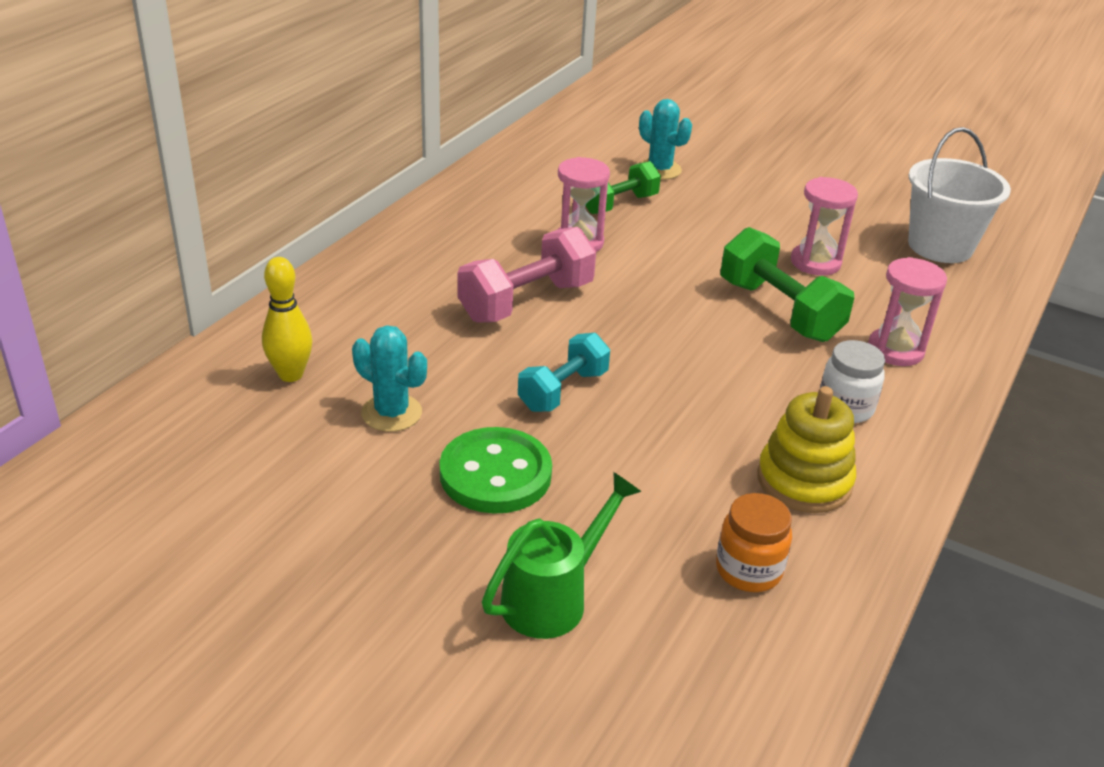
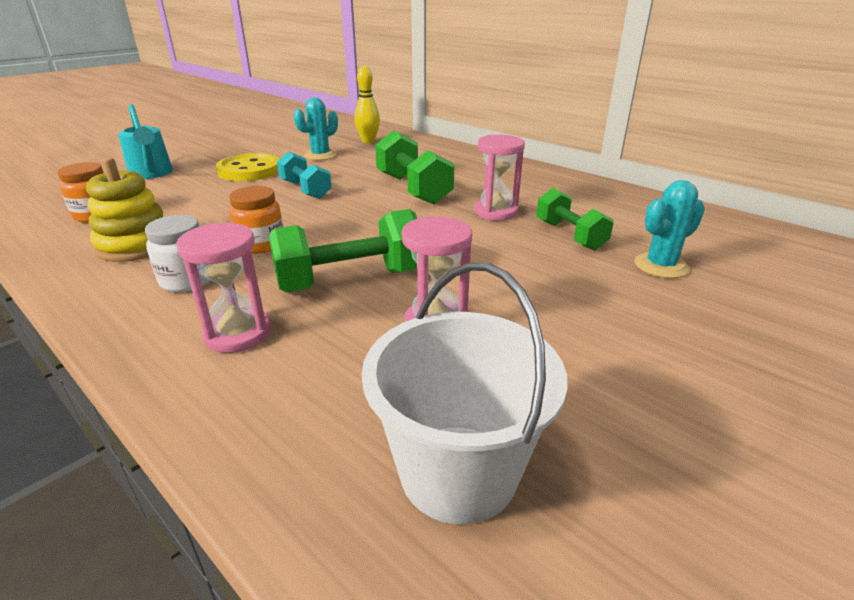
camera: 105 degrees right, 5 degrees down
green button [440,427,552,514] -> yellow button [216,153,279,181]
pink dumbbell [457,227,596,323] -> green dumbbell [375,130,455,205]
green watering can [482,472,642,639] -> turquoise watering can [118,104,173,179]
none -> orange jar [229,186,283,254]

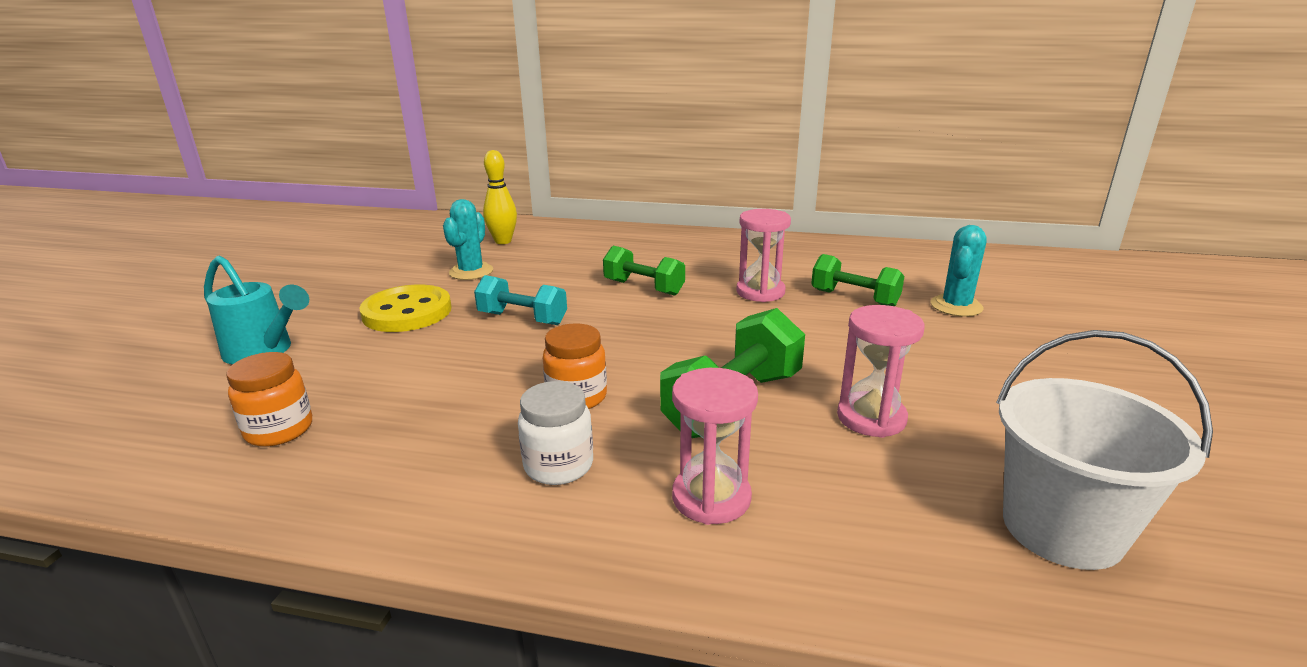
camera: 30 degrees left, 5 degrees down
yellow stacking toy [86,157,164,262] -> none
green dumbbell [375,130,455,205] -> green dumbbell [603,246,685,296], size x0.66

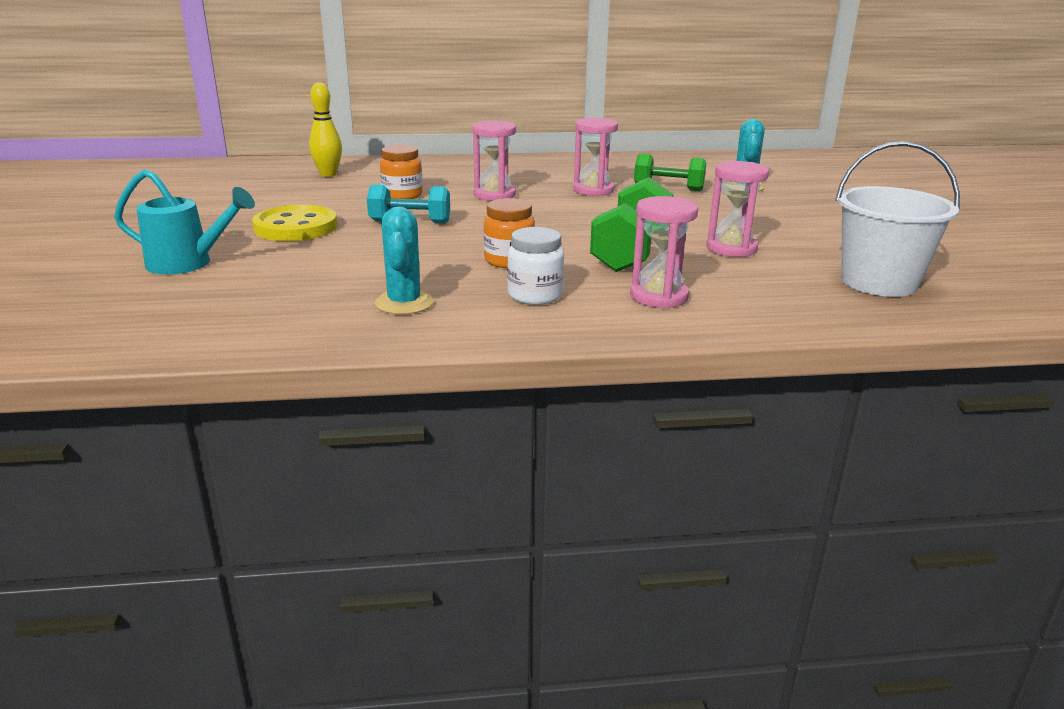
camera: 20 degrees left, 0 degrees up
orange jar [226,352,312,447] -> orange jar moved to [380,145,423,199]
turquoise cactus [443,199,493,280] -> turquoise cactus moved to [375,206,434,315]
green dumbbell [603,246,685,296] -> pink hourglass [473,121,516,201]

